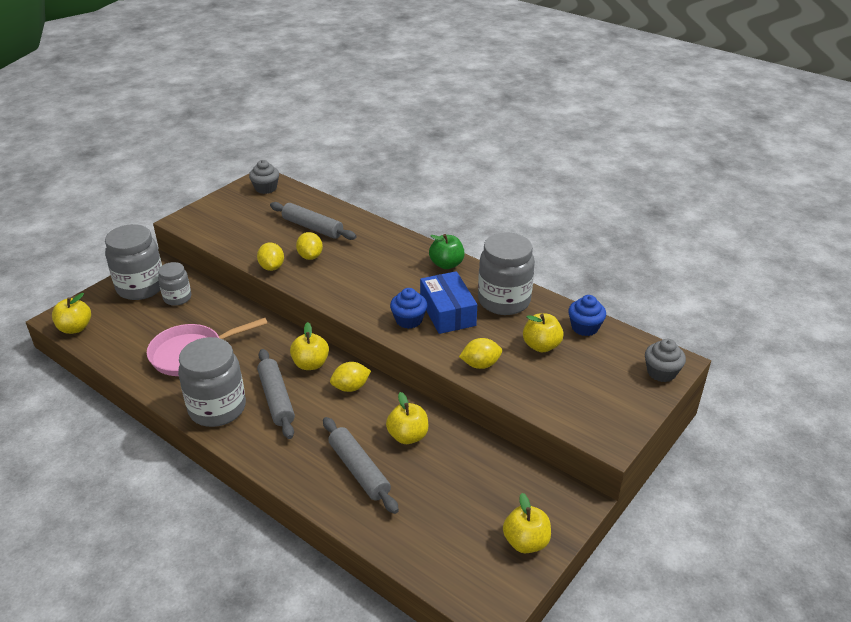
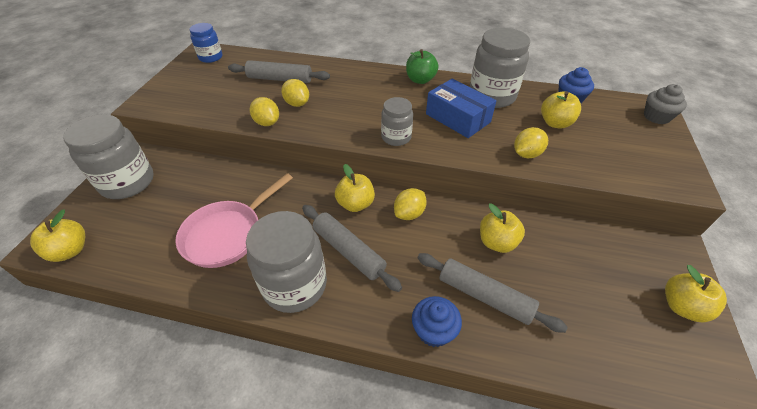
camera: 25 degrees left, 10 degrees up
grey jar [158,262,191,306] -> grey jar moved to [381,97,413,146]
grey cupcake [249,160,279,194] -> blue jar [189,23,223,63]
blue cupcake [390,288,427,329] -> blue cupcake moved to [412,296,462,347]

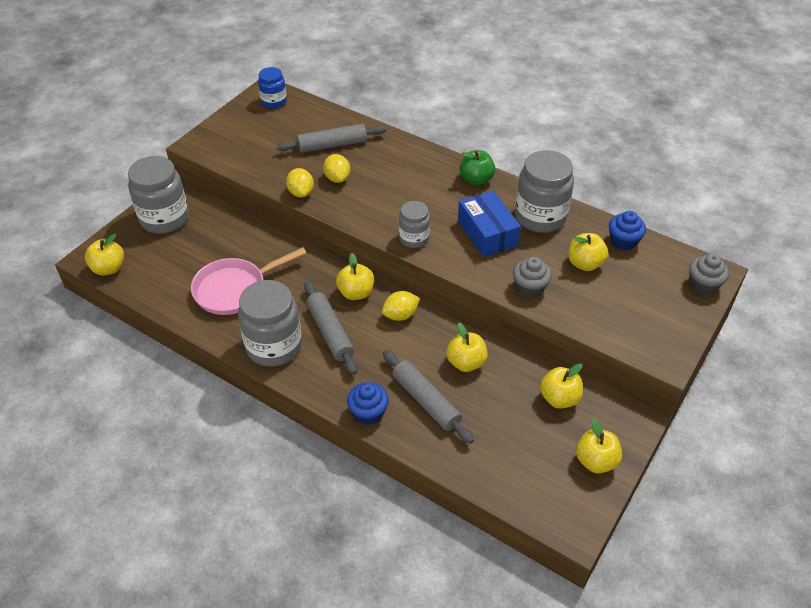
camera: 20 degrees right, 0 degrees up
grey rolling pin [228,60,330,83] -> grey rolling pin turned 45 degrees counterclockwise [277,124,386,153]
yellow lemon [514,127,548,158] -> grey cupcake [513,257,552,298]
none -> yellow apple [540,363,583,409]

